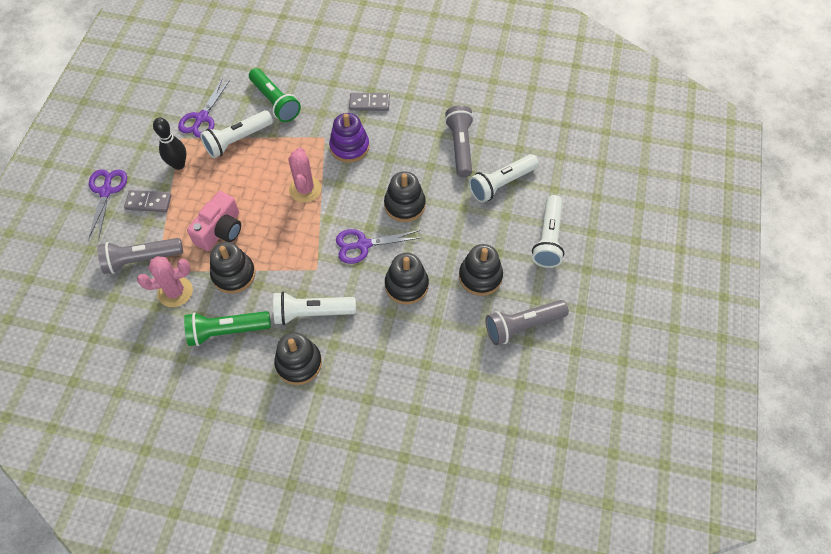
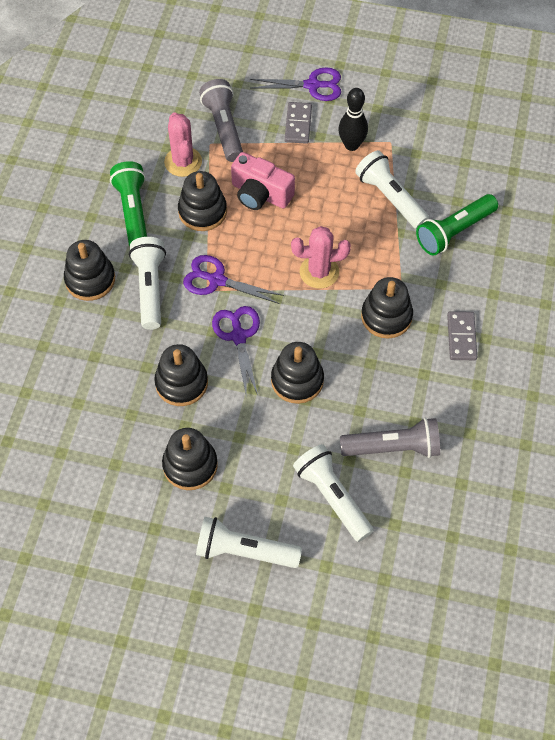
camera: 90 degrees right, 0 degrees up
purple scissors [178,80,230,138] -> purple scissors moved to [183,255,284,304]
purple stacking toy [329,113,369,163] -> black stacking toy [361,277,413,339]
grey flashlight [486,300,569,345] -> none

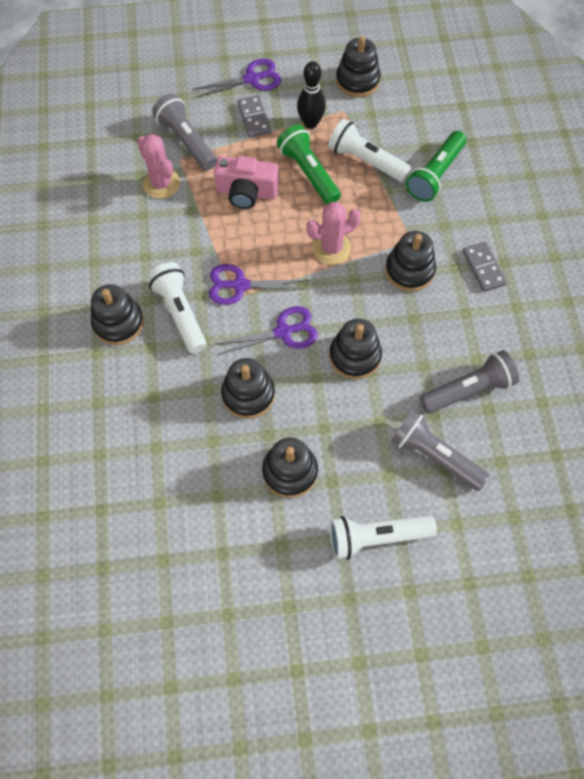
camera: 20 degrees left, 5 degrees up
green flashlight [110,161,147,246] -> green flashlight moved to [277,124,341,205]
black stacking toy [178,171,227,231] -> black stacking toy moved to [336,36,381,97]
purple scissors [212,306,260,398] -> purple scissors turned 105 degrees clockwise [215,306,318,355]
white flashlight [293,444,374,542] -> grey flashlight [391,410,490,491]

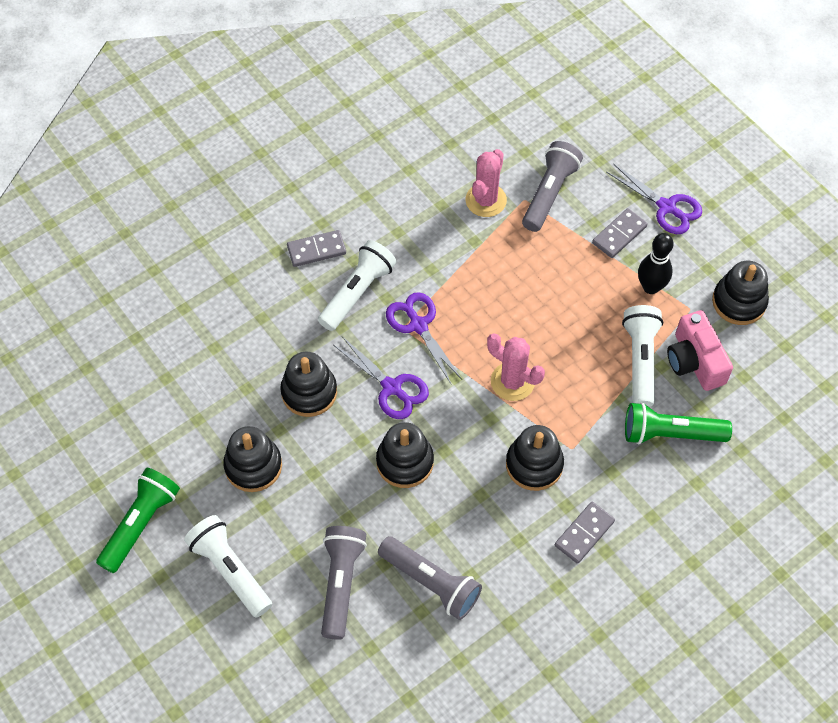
camera: 60 degrees right, 5 degrees down
black stacking toy [91,284,144,345] -> grey domino [287,230,346,267]
pink camera [214,156,279,209] -> pink camera moved to [667,310,733,391]
green flashlight [277,124,341,205] -> green flashlight moved to [96,468,180,573]

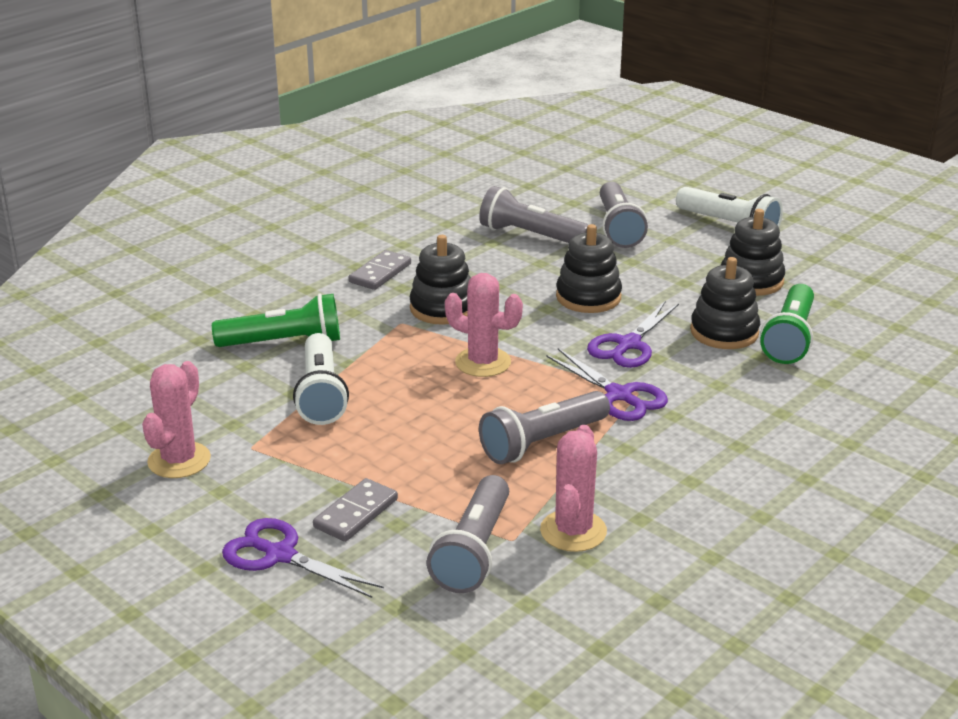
camera: 170 degrees right, 30 degrees down
green flashlight [96,468,180,573] -> green flashlight moved to [760,284,814,364]
grey domino [287,230,346,267] -> none
white flashlight [318,240,397,331] -> none
purple scissors [334,336,429,419] -> purple scissors turned 90 degrees counterclockwise [587,302,679,368]
black bowling pin [638,233,673,294] -> none
pink camera [667,310,733,391] -> none
black stacking toy [712,261,769,325] -> pink cactus [142,361,211,478]
none -> grey flashlight [479,391,610,464]

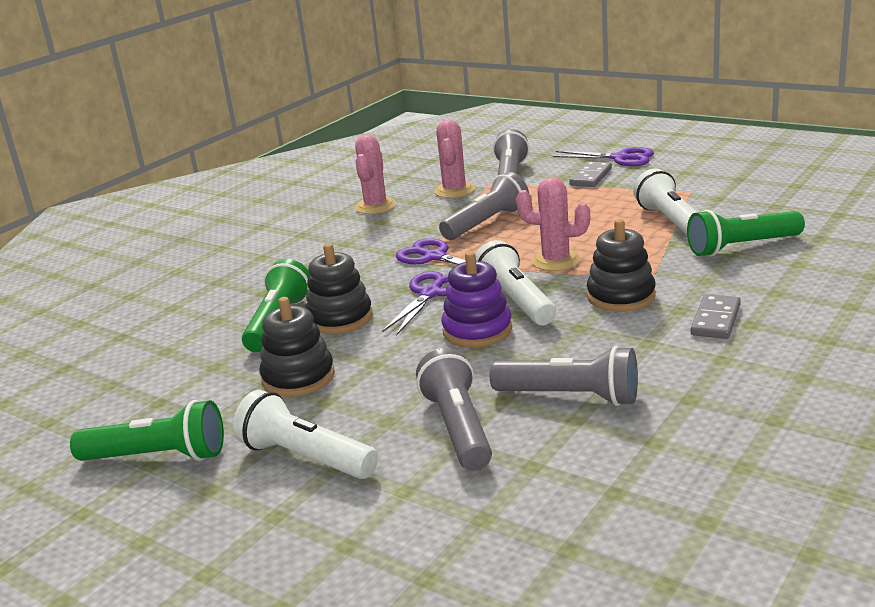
camera: 175 degrees right, 5 degrees down
pink cactus [142,361,211,478] -> pink cactus moved to [355,135,396,214]
black stacking toy [556,224,622,313] -> purple stacking toy [441,252,512,347]
none -> green flashlight [70,400,224,461]
none -> white flashlight [475,240,556,325]

